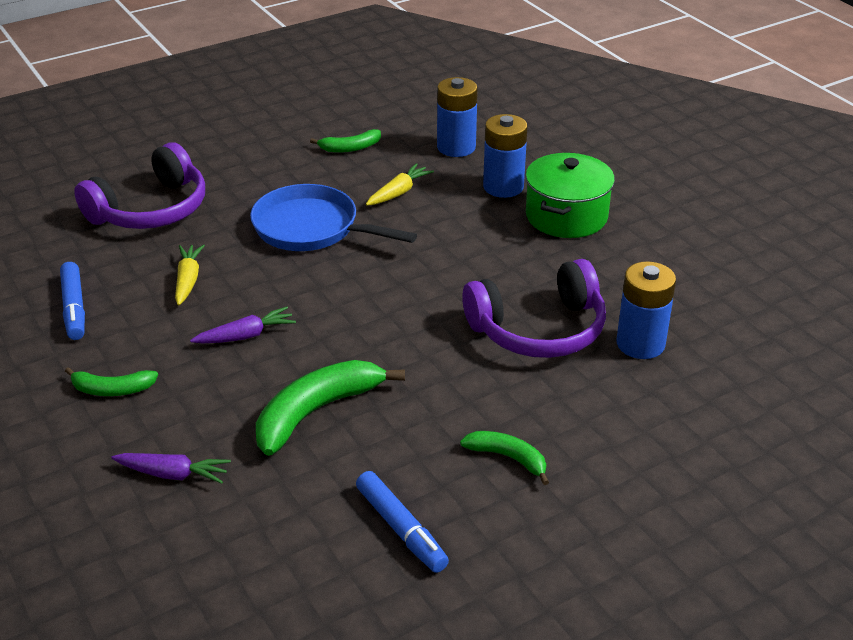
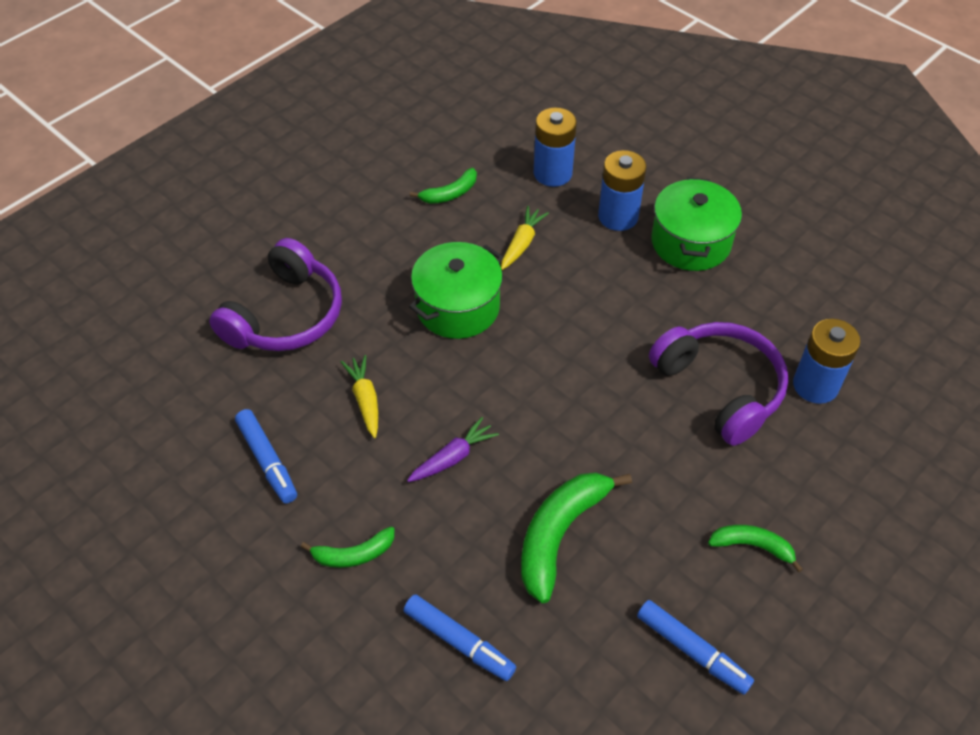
camera: 15 degrees left, 15 degrees up
purple carrot [111,453,231,484] -> blue marker [404,594,516,681]
blue pan [250,184,417,251] -> green pot [409,242,503,339]
purple headphones [462,259,606,358] -> purple headphones turned 90 degrees counterclockwise [649,322,789,446]

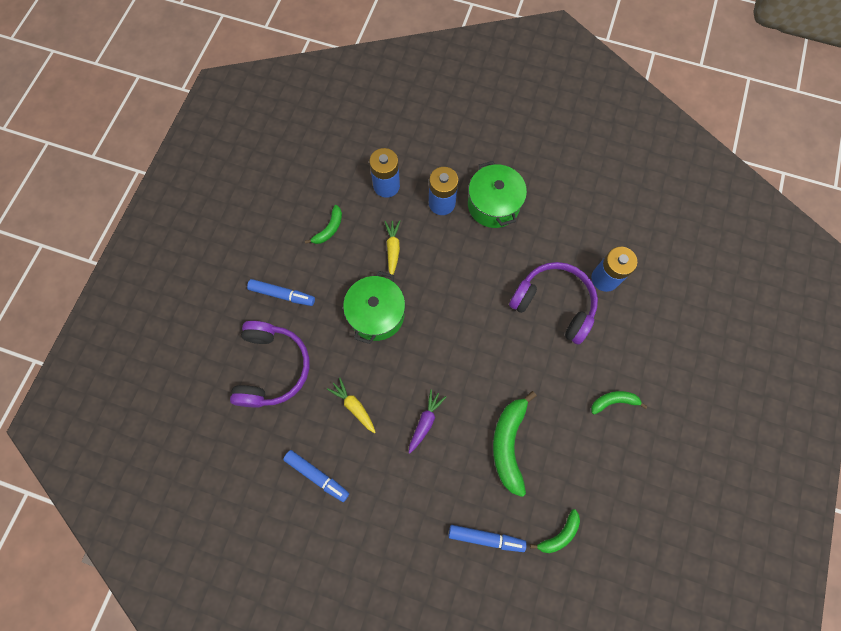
camera: 25 degrees left, 20 degrees up
green banana [301,527,394,568] -> green banana moved to [530,509,580,553]
blue marker [637,600,754,694] -> blue marker moved to [247,279,315,306]

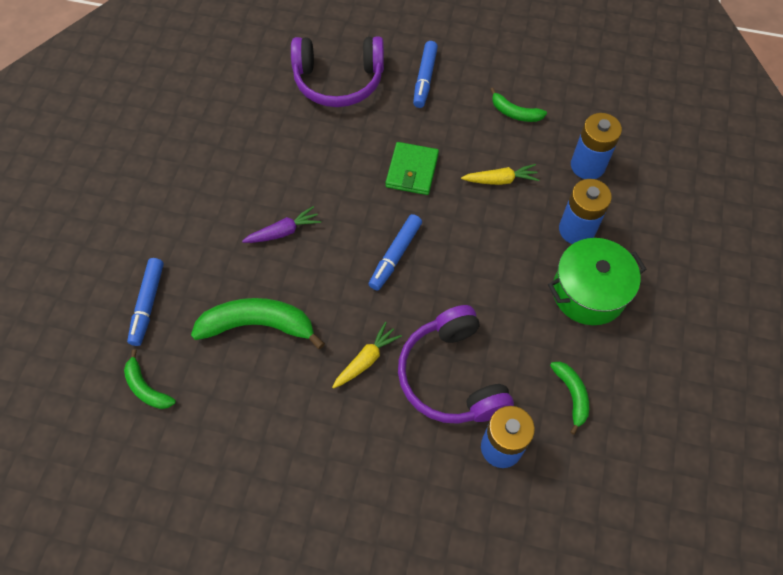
camera: 85 degrees right, 10 degrees down
blue marker [283,450,349,502] -> blue marker moved to [369,214,422,291]
yellow carrot [327,378,376,433] -> yellow carrot moved to [332,322,402,389]
green pot [343,271,405,344] -> green wallet [386,142,439,195]
purple carrot [409,389,446,453] -> purple carrot turned 45 degrees counterclockwise [242,206,321,243]
purple headphones [509,262,598,345] -> purple headphones turned 135 degrees clockwise [398,305,514,424]
green banana [591,391,647,415] -> green banana moved to [550,362,589,435]

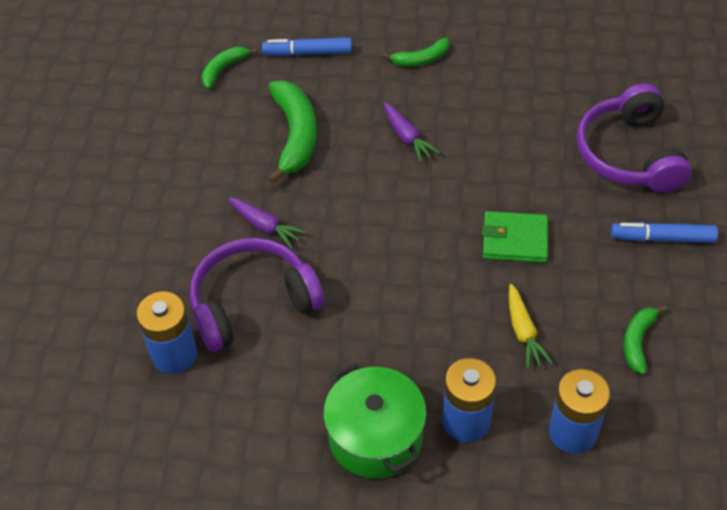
camera: 85 degrees right, 10 degrees down
yellow carrot [332,322,402,389] -> purple carrot [228,198,307,249]
blue marker [369,214,422,291] -> none
green banana [550,362,589,435] -> green banana moved to [382,38,449,67]

